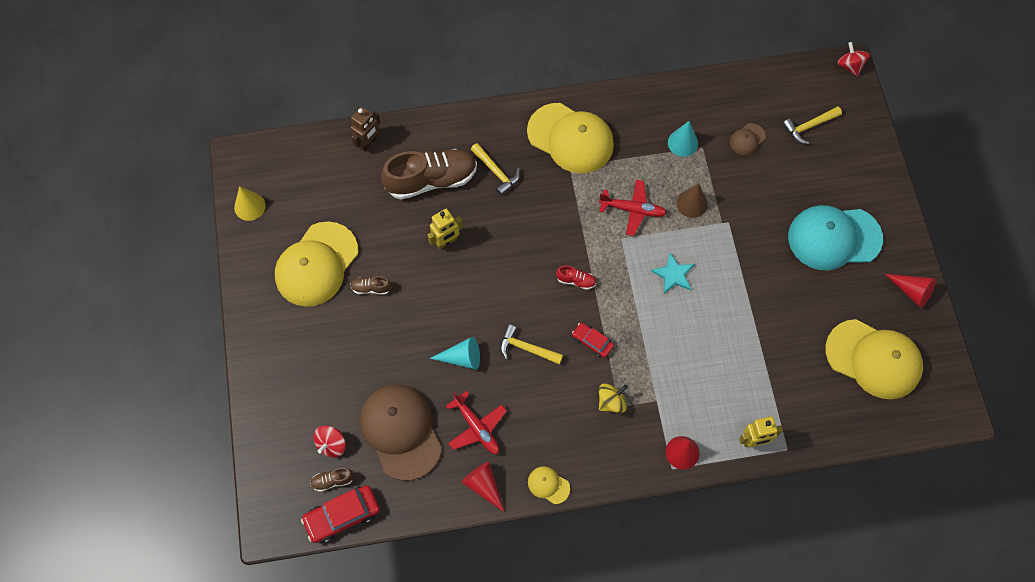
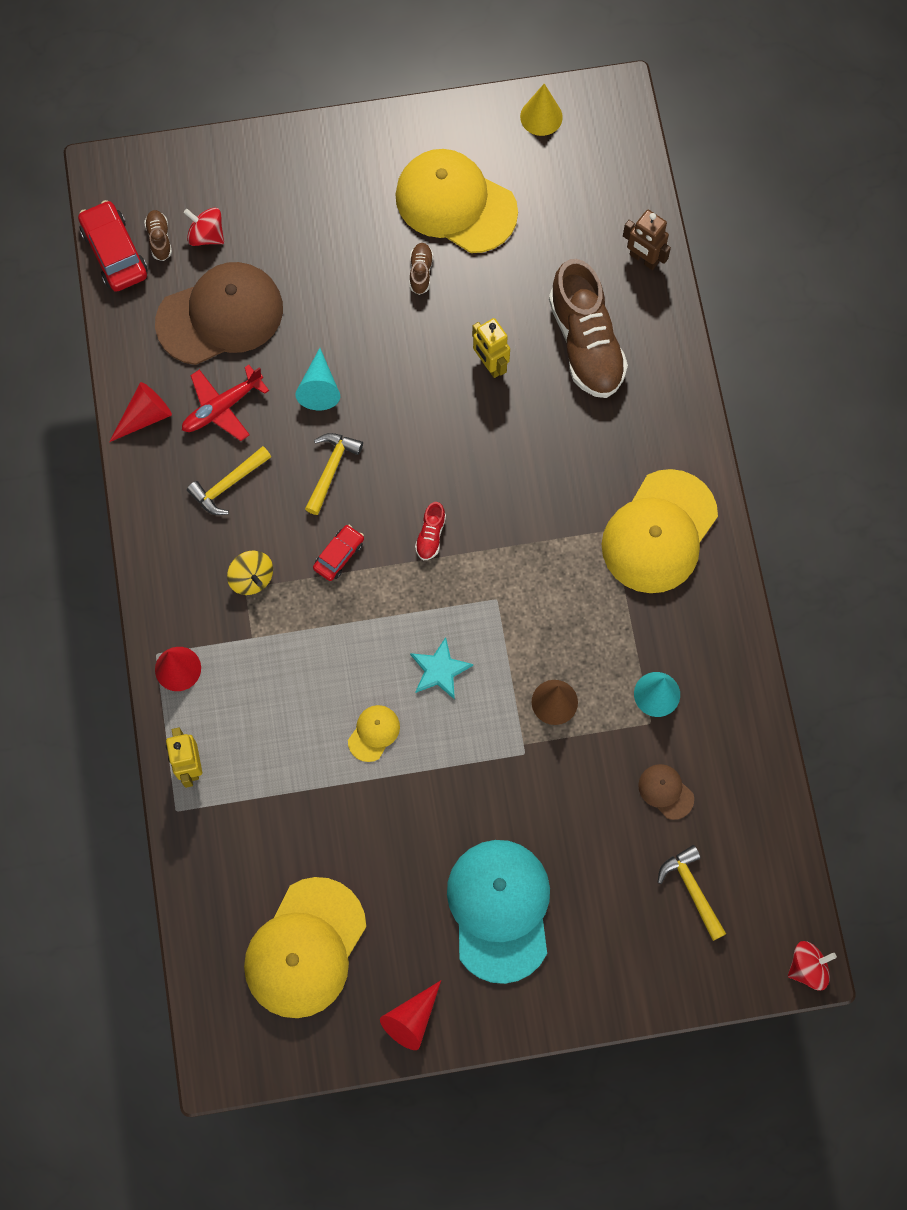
camera: 90 degrees right, 5 degrees up
yellow hammer [471,143,520,196] -> yellow hammer moved to [187,446,271,515]
yellow cap [528,466,570,504] -> yellow cap moved to [348,705,400,762]
red plane [599,180,667,236] -> none

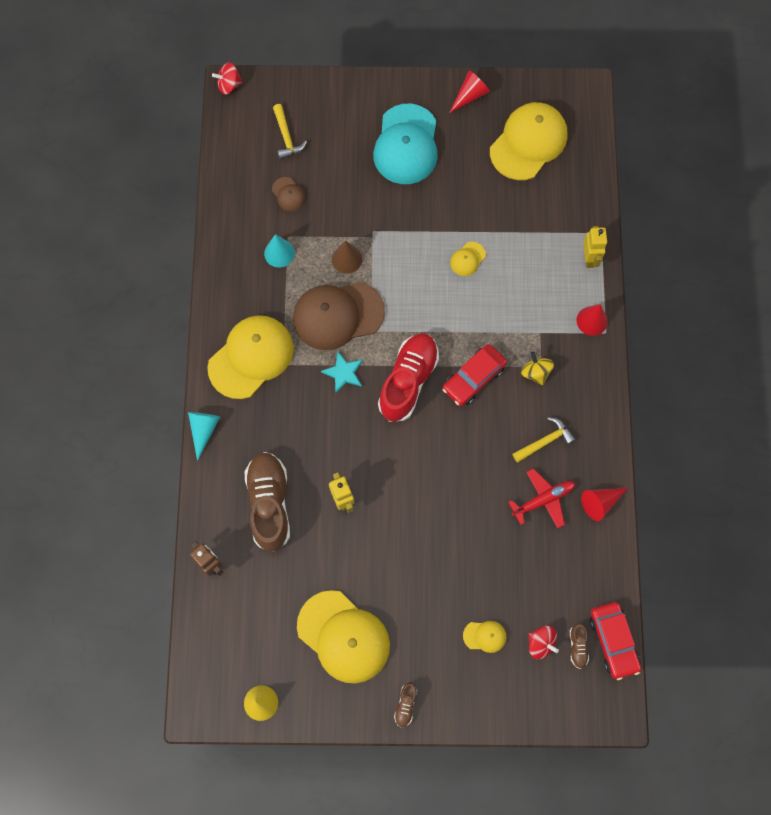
camera: 170 degrees left, 0 degrees up
brown cap [155,262,283,365] -> brown cap moved to [293,282,385,350]
turquoise cone [295,348,340,410] -> turquoise cone moved to [188,412,220,461]
yellow hammer [305,433,363,515] -> none
red car [313,525,364,581] -> red car [442,344,507,406], size x1.68
brown shoe [410,243,433,295] -> brown shoe moved to [394,682,417,727]
turquoise star [410,637,473,700] -> turquoise star moved to [321,352,363,393]
red shoe [415,502,446,560] -> red shoe [378,333,439,422], size x2.41
none -> yellow cap [463,621,507,653]

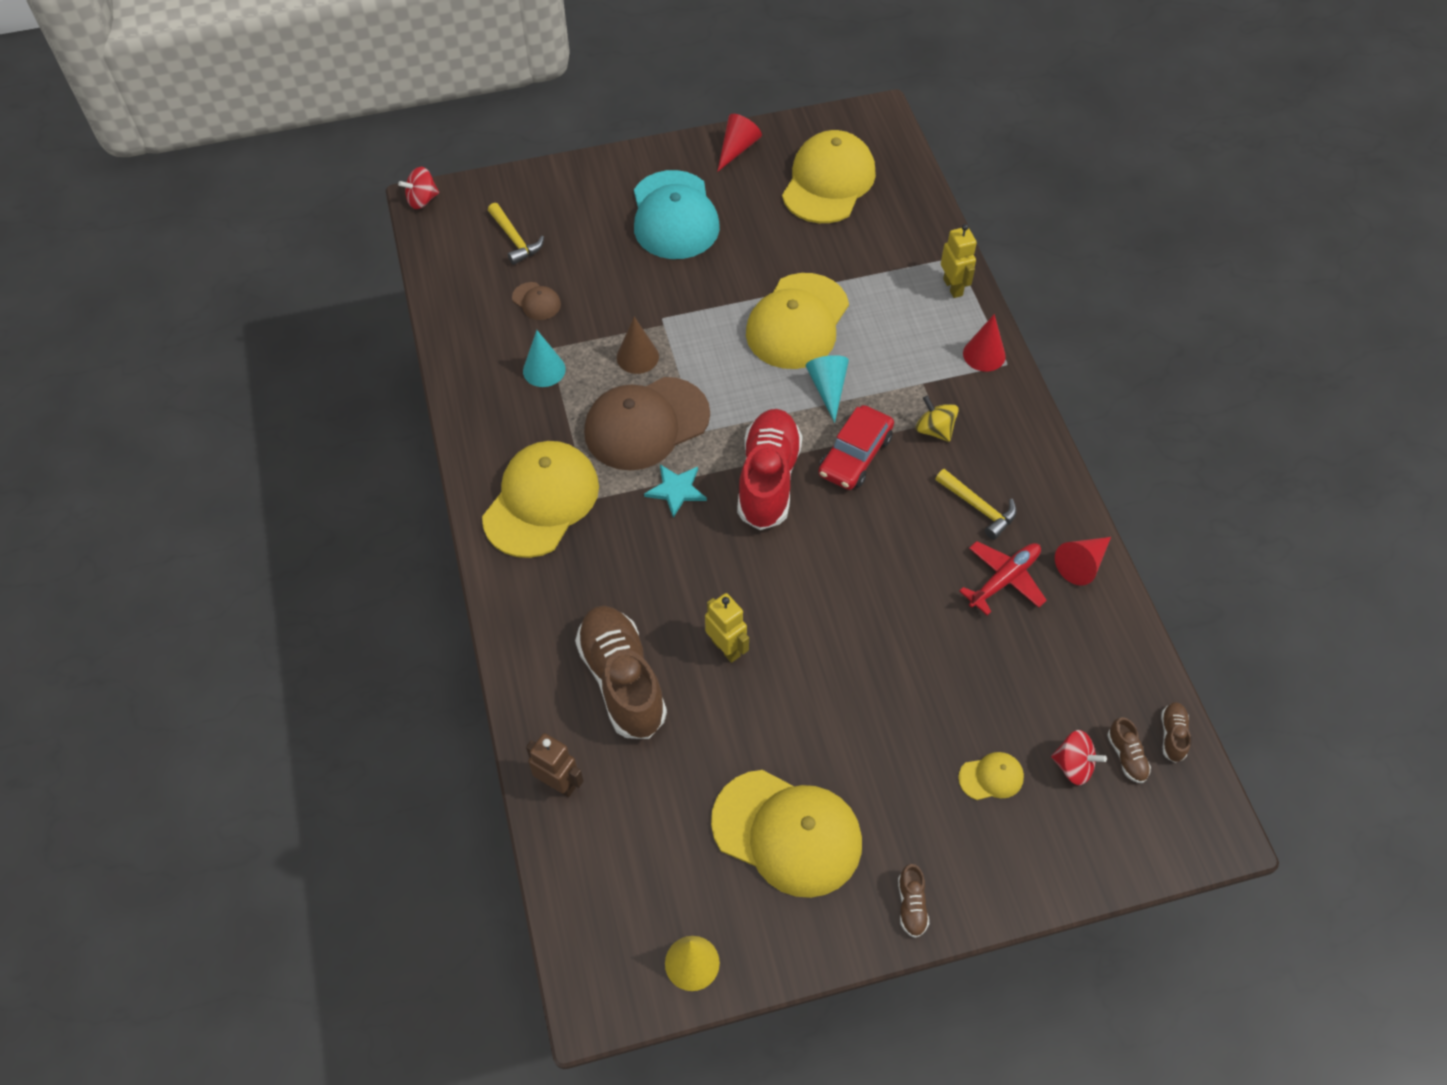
camera: 15 degrees left, 15 degrees down
turquoise cone [188,412,220,461] -> turquoise cone moved to [806,355,849,423]
yellow cap [450,242,486,276] -> yellow cap [746,273,849,369], size x2.31
yellow hammer [512,417,576,463] -> yellow hammer turned 90 degrees clockwise [936,469,1017,540]
red car [590,602,641,680] -> brown shoe [1161,702,1191,763]

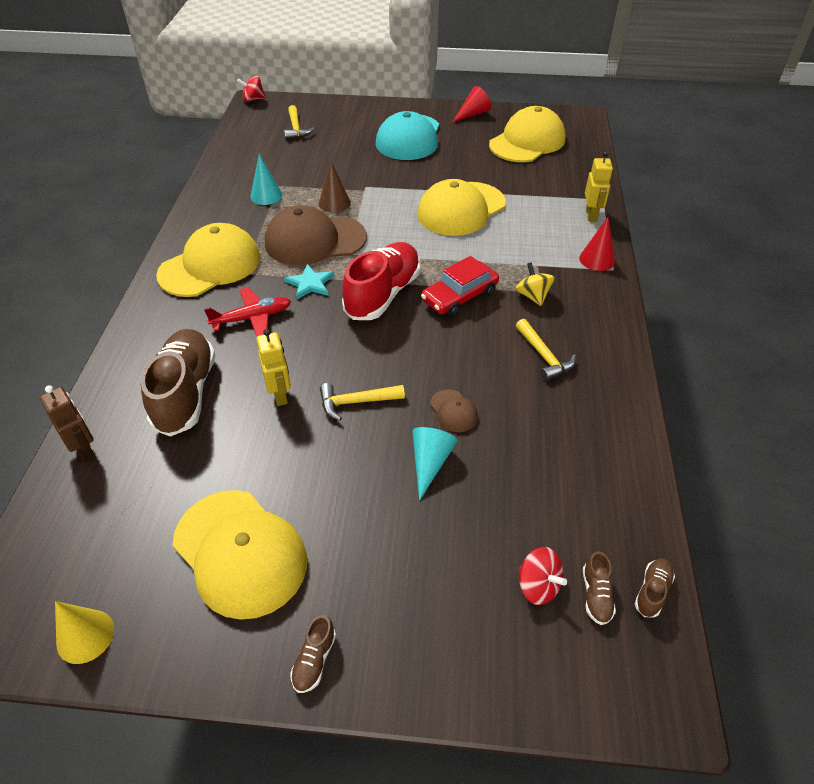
camera: 20 degrees right, 10 degrees down
brown cap [512,282,561,320] -> brown cap moved to [430,389,478,432]
turquoise cone [806,355,849,423] -> turquoise cone moved to [412,427,457,500]
yellow cap [958,752,1024,800] -> none
red plane [959,541,1047,615] -> red plane moved to [204,288,291,336]
red cone [1055,537,1111,586] -> none
none -> yellow hammer [320,383,405,421]

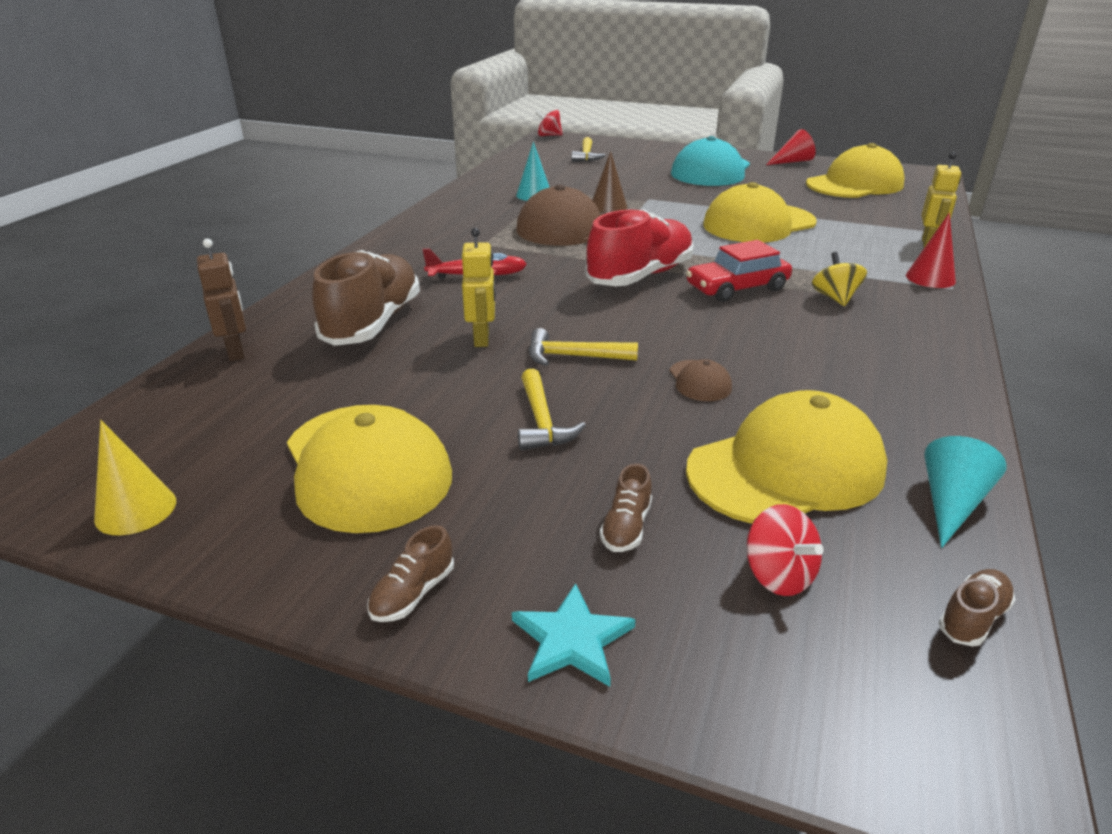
camera: 15 degrees right, 15 degrees down
yellow cap [156,223,260,297] -> yellow cap moved to [686,390,888,524]
turquoise star [284,264,334,299] -> turquoise star moved to [512,583,636,687]
turquoise cone [412,427,457,500] -> turquoise cone moved to [924,436,1007,548]
yellow hammer [516,319,576,381] -> yellow hammer moved to [518,369,586,451]
brown shoe [583,551,616,625] -> brown shoe moved to [600,463,652,552]

